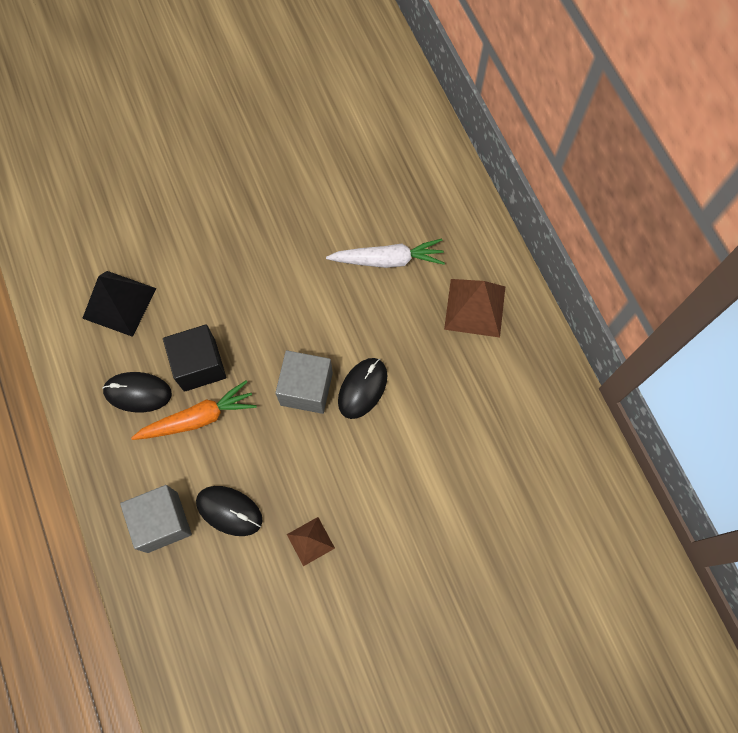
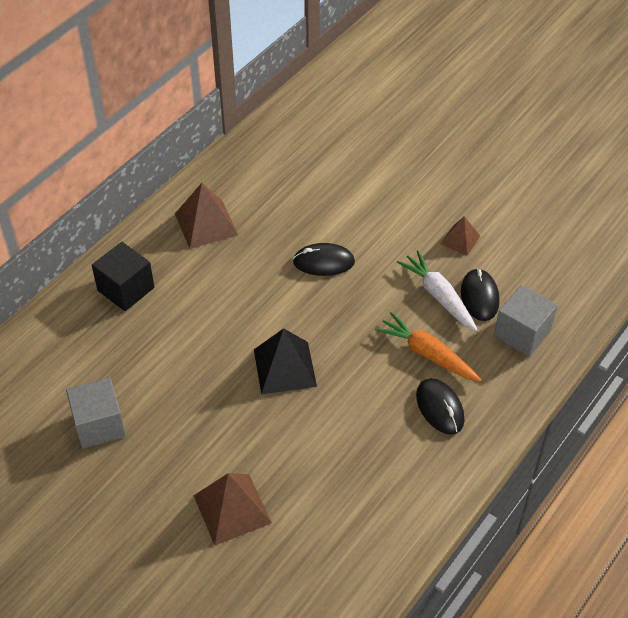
camera: 120 degrees left, 20 degrees down
black pyramid [82,271,157,337] -> black pyramid moved to [254,328,317,395]
black cube [163,324,226,392] -> black cube moved to [92,242,154,311]
grey cube [275,350,333,414] -> grey cube moved to [66,377,126,449]
white carrot [326,239,445,268] -> white carrot moved to [397,250,478,331]
none -> brown pyramid [193,473,272,545]

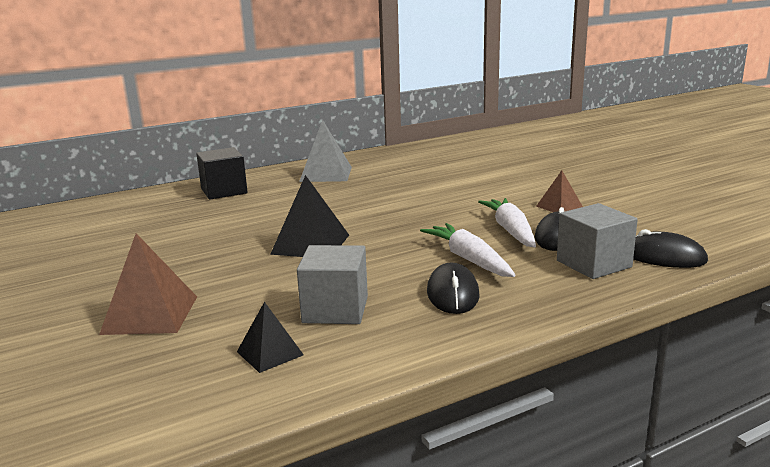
camera: 25 degrees right, 30 degrees down
grey cube [66,377,126,449] -> grey cube moved to [297,245,368,324]
brown pyramid [175,183,238,249] -> grey pyramid [299,120,352,182]
black mouse [293,243,355,276] -> black mouse moved to [633,229,708,268]
orange carrot [375,312,481,381] -> white carrot [420,223,516,277]
none -> black pyramid [237,302,304,373]

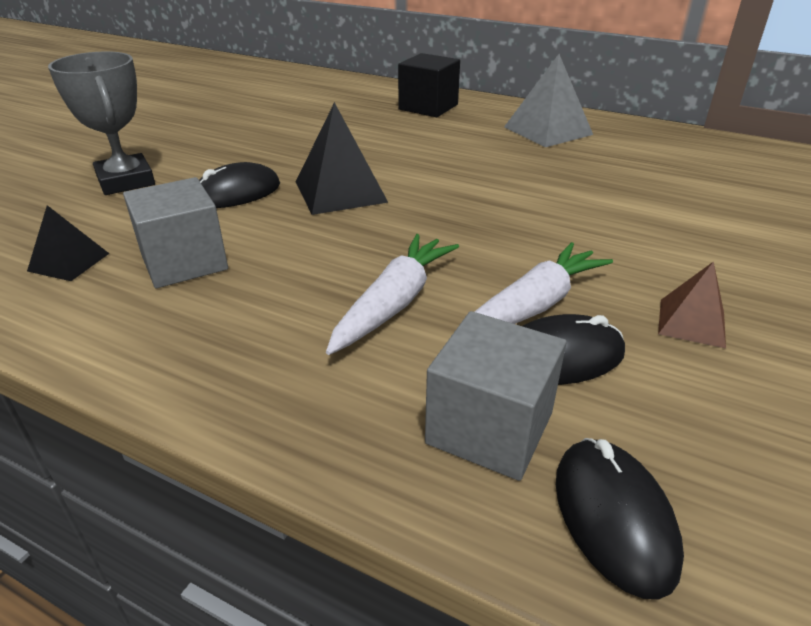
camera: 55 degrees right, 15 degrees up
brown pyramid [99,233,197,335] -> grey trophy [48,51,155,195]
black mouse [427,263,480,314] -> black mouse moved to [199,162,280,208]

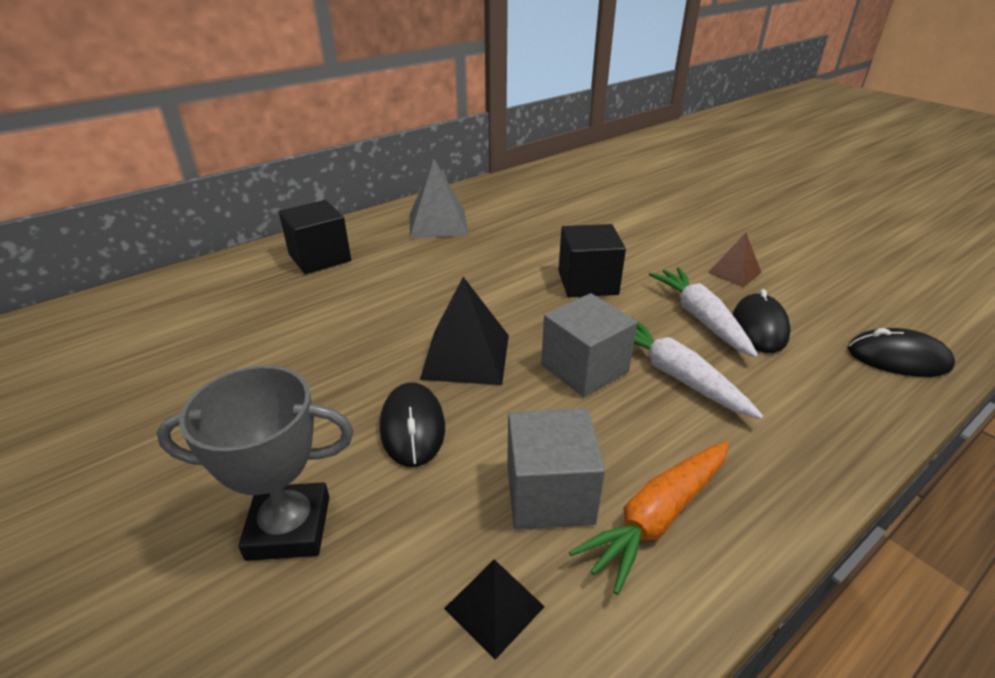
camera: 65 degrees left, 0 degrees up
grey cube [425,311,566,481] -> grey cube moved to [541,293,638,397]
none -> black cube [558,224,626,297]
none -> orange carrot [569,441,729,595]

